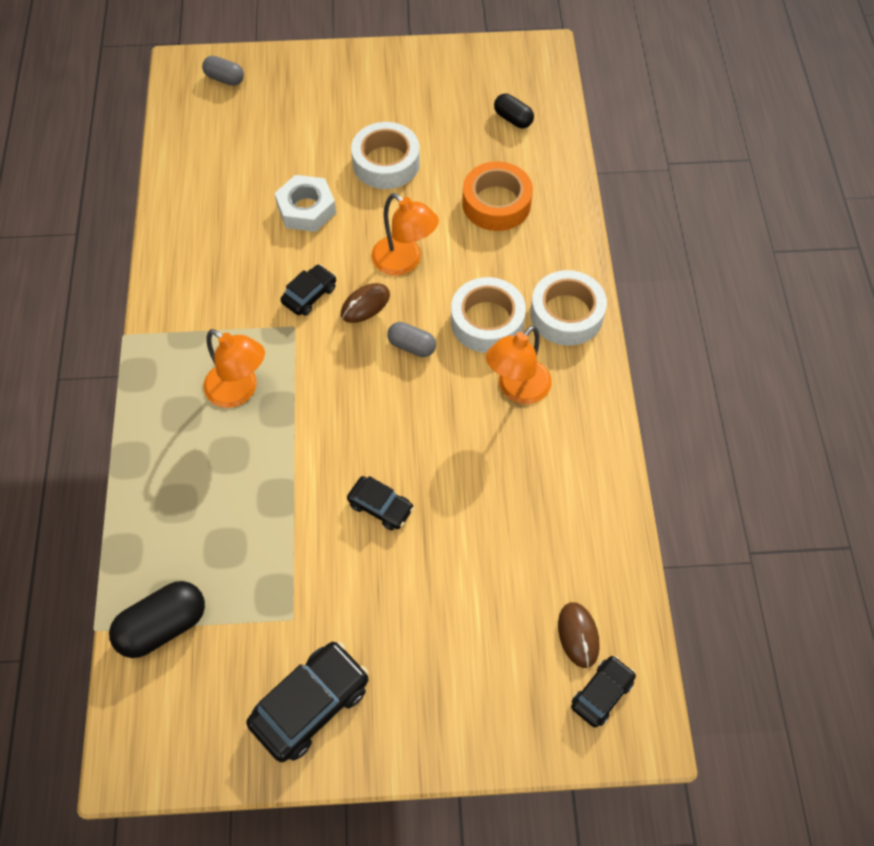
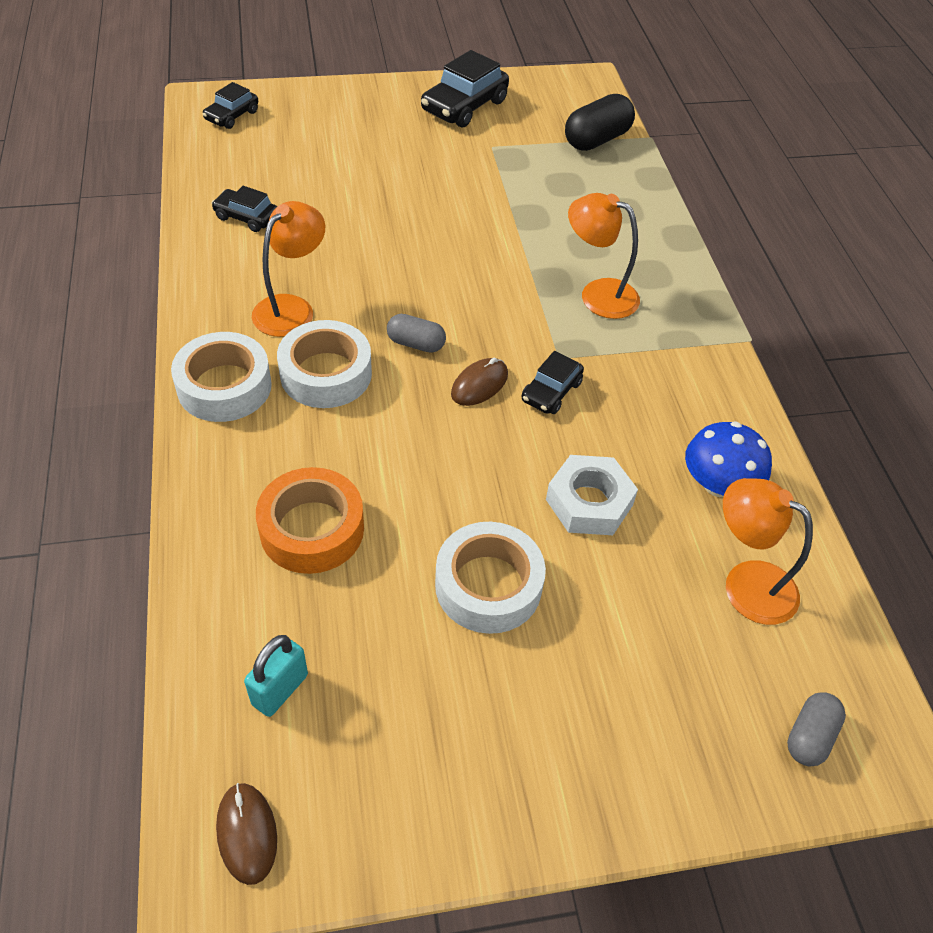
camera: 170 degrees right, 10 degrees down
grey capsule [202,56,244,86] -> grey capsule turned 75 degrees counterclockwise [787,692,846,766]
black car [347,476,414,530] -> black car moved to [211,186,277,232]
orange lamp [371,193,439,276] -> orange lamp moved to [723,478,813,625]
black capsule [494,94,534,128] -> turquoise padlock [244,635,308,717]
brown mouse [558,602,600,668] -> brown mouse moved to [216,783,277,885]
none -> blue mushroom [685,422,772,497]

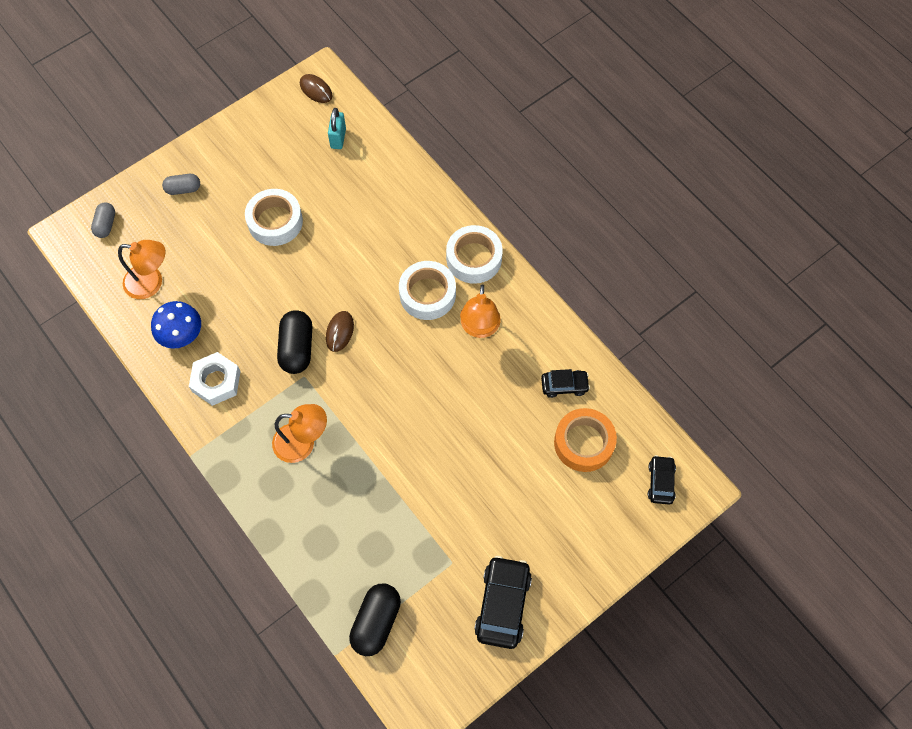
camera: 155 degrees right, 15 degrees up
orange tape [256,467,364,574] -> orange tape moved to [554,408,617,472]
grey capsule [387,314,446,353] -> grey capsule moved to [162,174,200,195]
black car [522,351,584,414] -> black capsule [277,310,312,374]
white nut [546,455,638,535] -> white nut moved to [189,352,241,406]

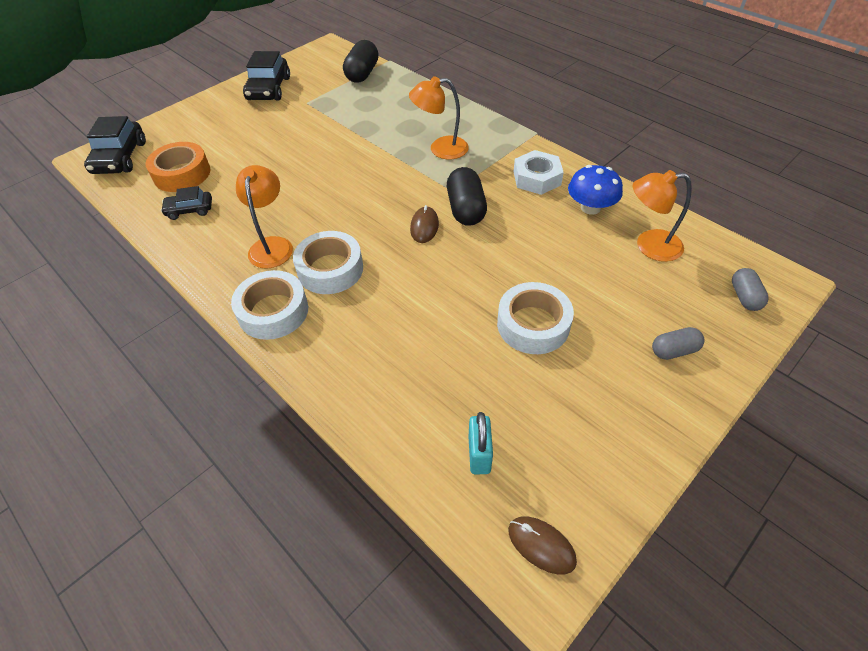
camera: 175 degrees right, 15 degrees down
black car [648,455,676,505] -> black car [84,116,146,174], size x1.71

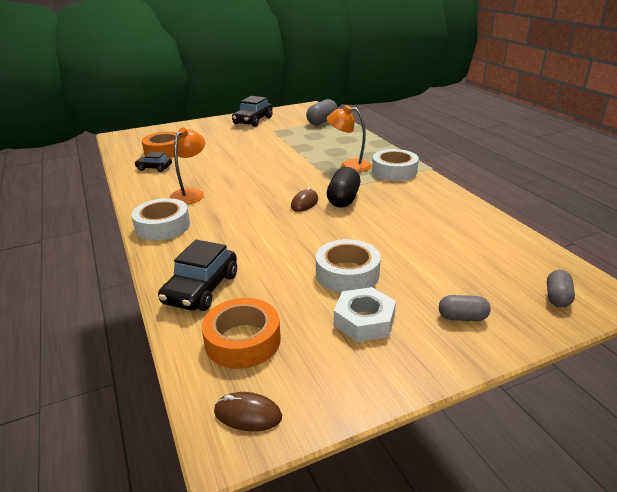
camera: 20 degrees right, 20 degrees down
black car [84,116,146,174] -> black car moved to [158,240,237,311]
white tape [293,231,363,294] -> white tape moved to [372,149,419,181]
black capsule [343,40,379,83] -> grey capsule [306,99,338,125]
turquoise padlock [469,412,493,474] -> orange tape [202,298,281,369]
brown mouse [508,516,577,575] -> brown mouse turned 45 degrees counterclockwise [214,392,282,431]
white nut [513,150,564,195] -> white nut moved to [334,287,396,342]
blue mushroom [568,165,623,215] -> none
orange lamp [633,170,692,262] -> none

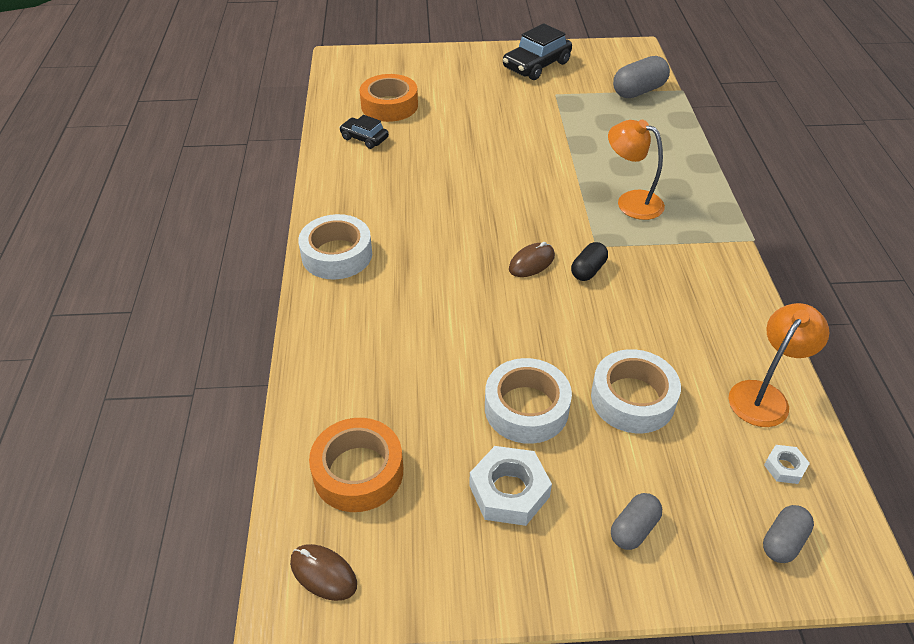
camera: 20 degrees right, 15 degrees up
black car [158,240,237,311] -> none
orange lamp [169,128,205,204] -> orange lamp moved to [729,303,829,427]
black capsule [327,167,360,208] -> black capsule [571,242,608,281], size x0.60
white tape [372,149,419,181] -> white tape moved to [591,349,681,433]
grey capsule [439,295,491,321] -> grey capsule turned 75 degrees counterclockwise [611,493,662,550]
none -> white nut [764,445,810,484]

